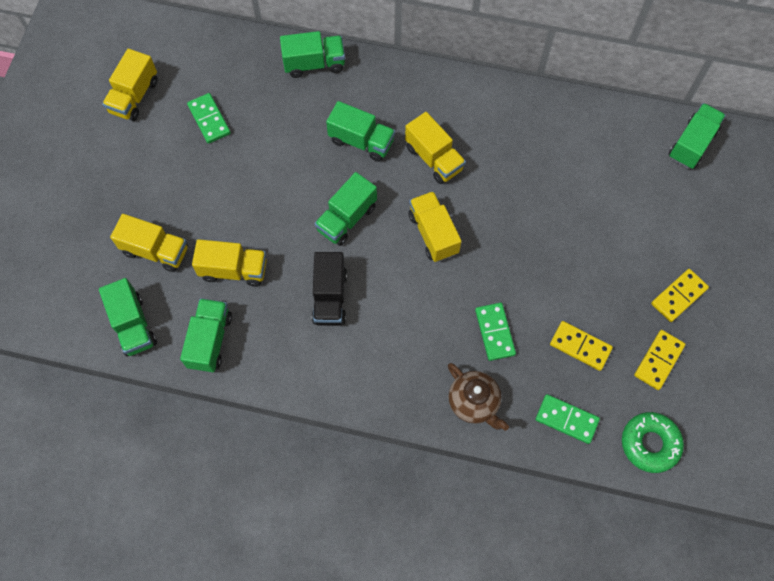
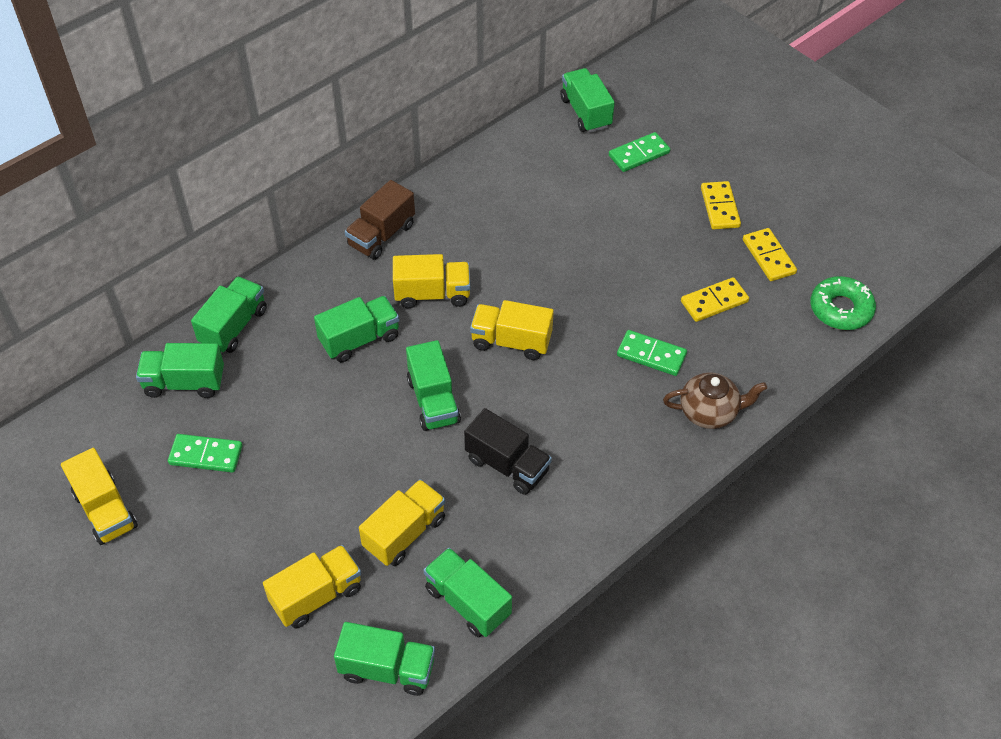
camera: 55 degrees left, 15 degrees down
green domino [535,394,600,444] -> green domino moved to [609,132,670,172]
none -> green truck [136,343,224,398]
none -> brown truck [345,180,415,260]

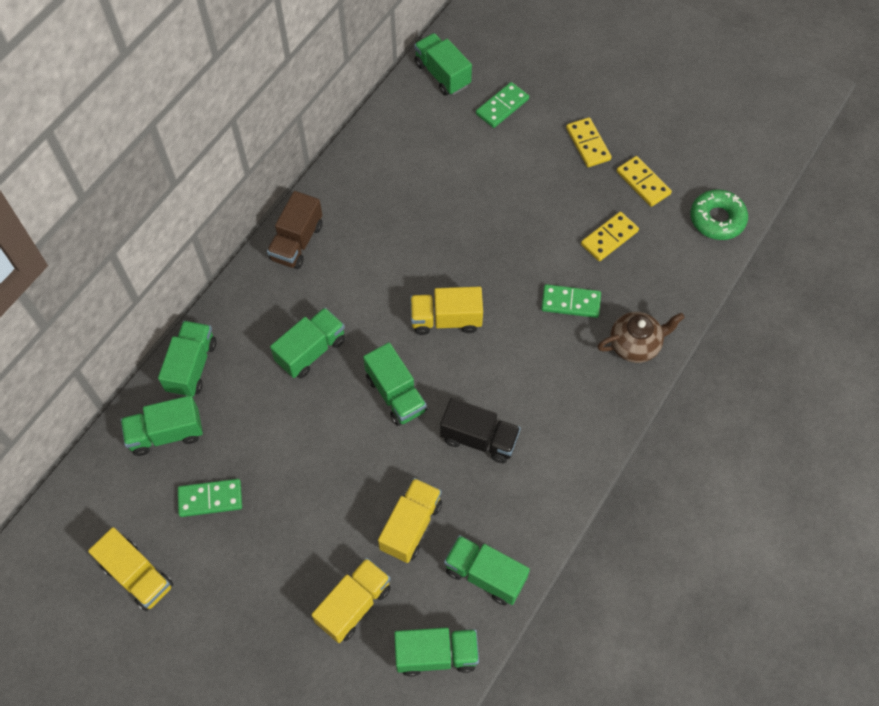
camera: 15 degrees left, 10 degrees up
yellow truck [393,254,470,308] -> none

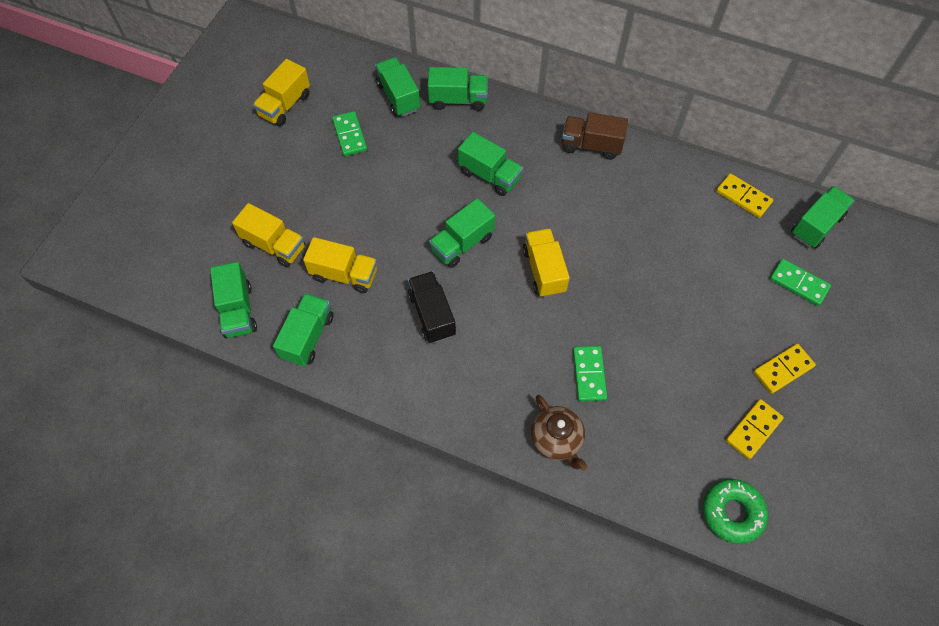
camera: 80 degrees right, 0 degrees up
black truck [440,398,521,463] -> black truck turned 150 degrees clockwise [408,271,456,343]
yellow domino [581,212,639,261] -> yellow domino moved to [716,173,773,218]

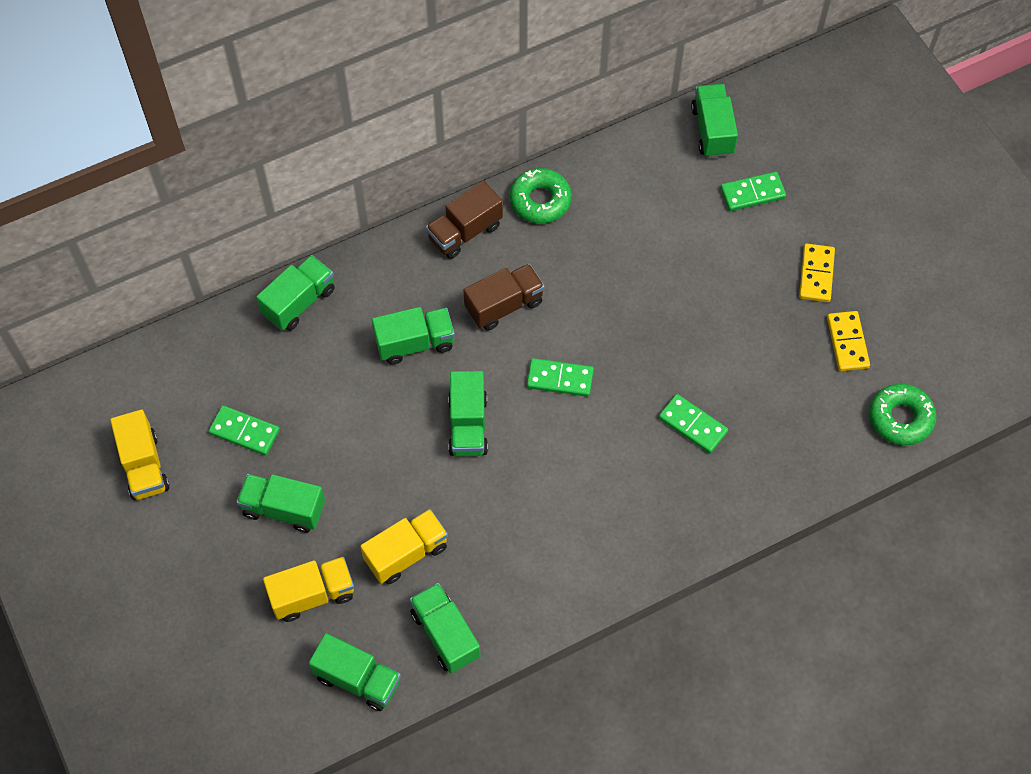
camera: 50 degrees left, 0 degrees up
green truck [375,57,420,117] -> green truck moved to [237,474,325,533]
black truck [408,271,456,343] -> none
yellow truck [523,228,570,297] -> green domino [527,358,594,397]
brown teapot [531,395,587,470] -> none
yellow domino [716,173,773,218] -> none
none -> brown truck [463,264,545,331]
none -> green donut [510,168,572,224]

